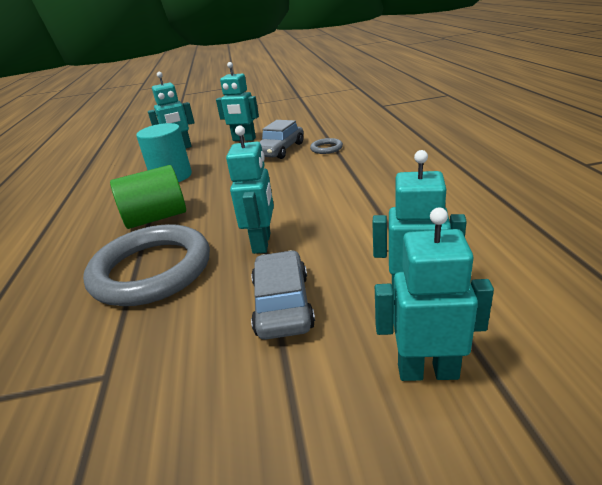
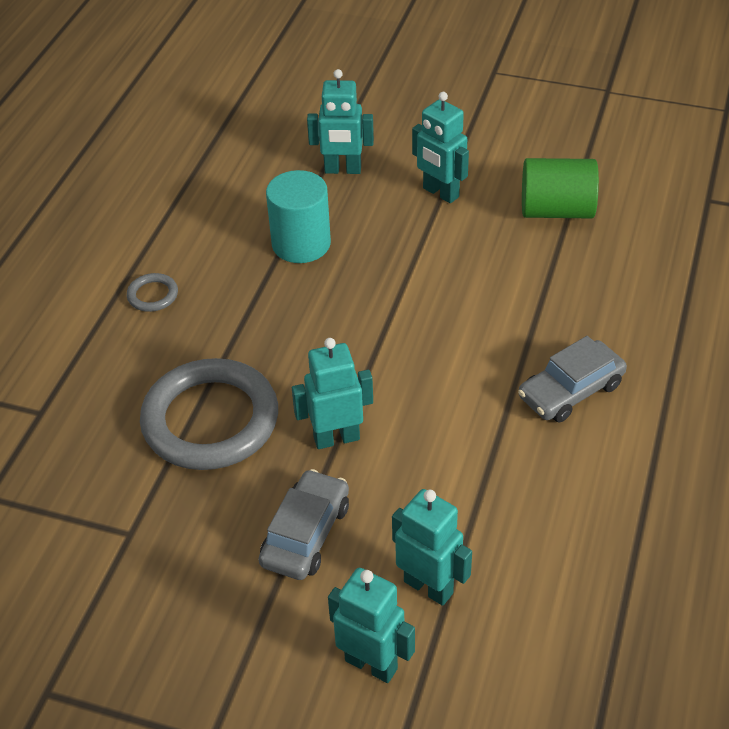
camera: 25 degrees right, 15 degrees up
green cylinder [110,165,186,229] -> green cylinder moved to [522,158,599,219]
turquoise robot [226,125,274,254] -> turquoise robot turned 135 degrees counterclockwise [292,338,373,449]
grey car [259,120,303,159] -> grey car moved to [518,336,627,422]
grey ring [310,138,343,154] -> grey ring moved to [127,273,178,312]

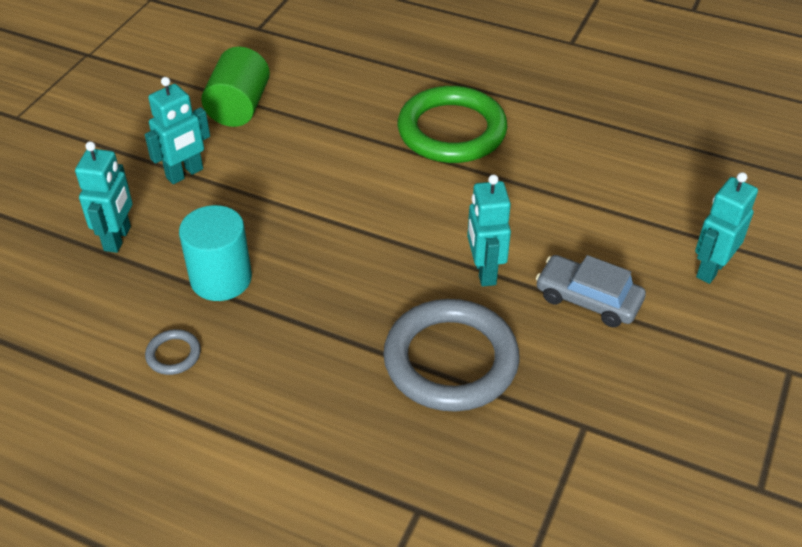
camera: 85 degrees left, 0 degrees up
grey ring [127,273,178,312] -> grey ring moved to [145,329,201,375]
turquoise robot [392,489,472,606] -> none
grey car [518,336,627,422] -> green ring [398,86,507,163]

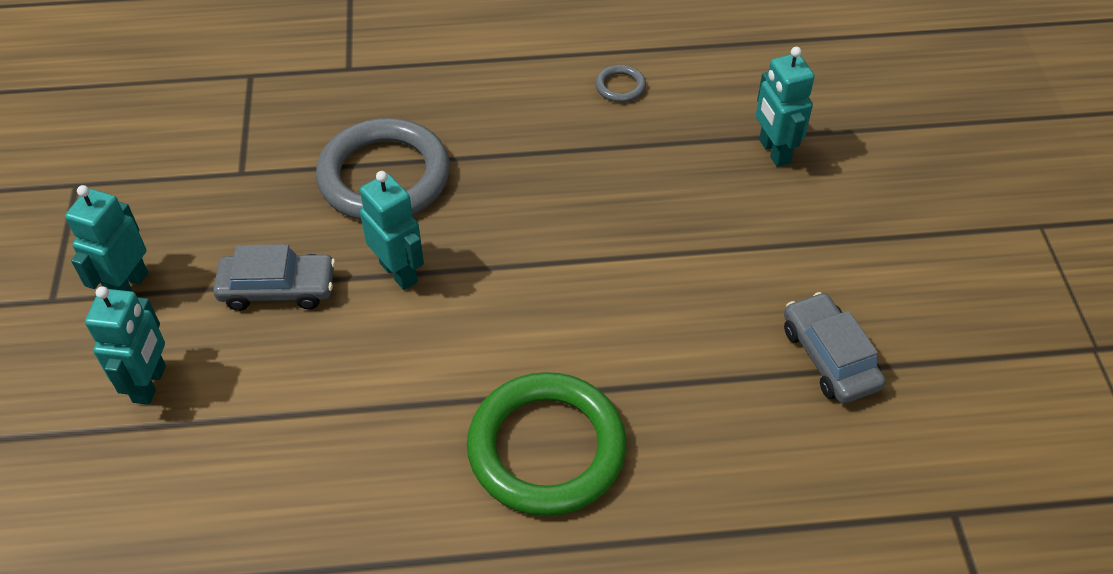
camera: 150 degrees right, 5 degrees up
turquoise robot [145,77,210,184] -> turquoise robot moved to [65,185,148,292]
turquoise cylinder [179,205,252,301] -> none
green cylinder [201,47,270,127] -> grey car [784,292,886,404]

